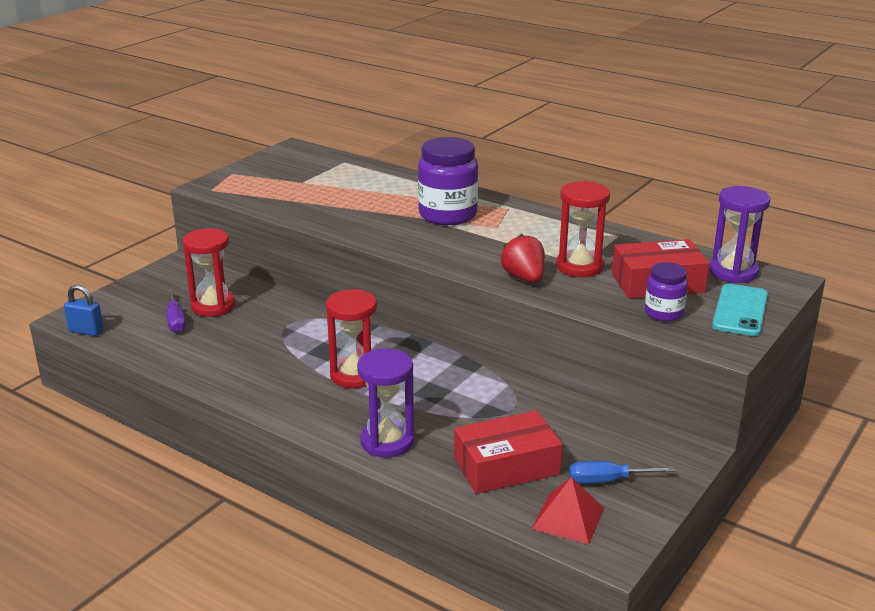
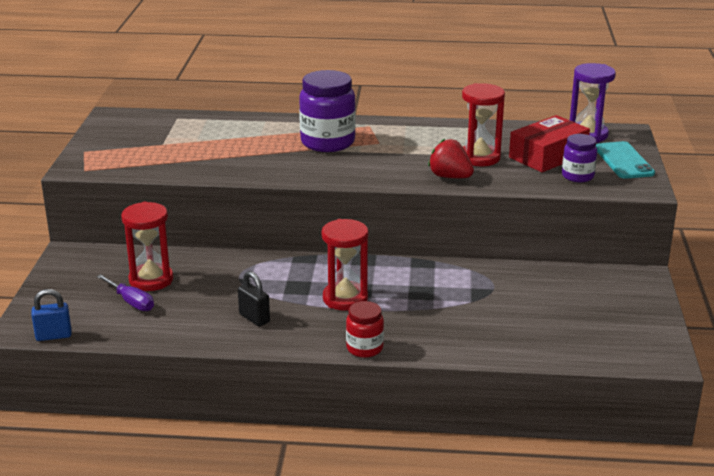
camera: 30 degrees left, 0 degrees up
purple hourglass [357,349,414,458] -> none
red box [454,410,563,494] -> none
red pyramid [532,477,604,544] -> none
blue screwdriver [569,461,675,484] -> none
none -> black padlock [238,271,270,326]
none -> red jar [346,301,384,358]

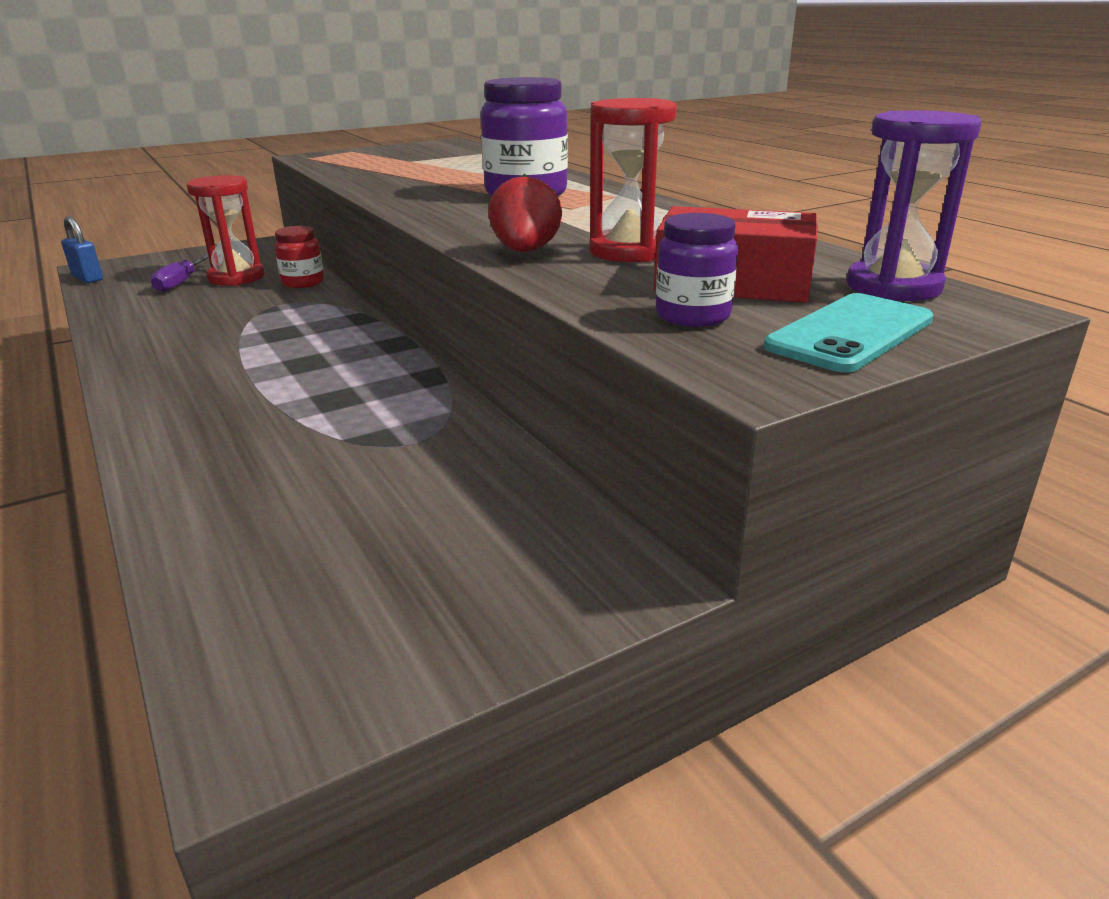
camera: 55 degrees right, 0 degrees up
black padlock [238,271,270,326] -> none
red hourglass [322,219,368,311] -> none
red jar [346,301,384,358] -> red jar moved to [275,226,324,288]

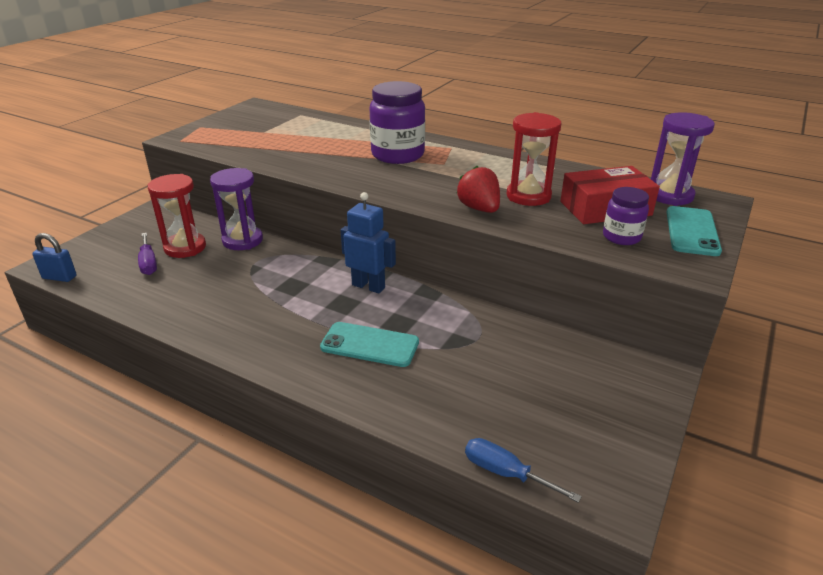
camera: 30 degrees left, 5 degrees up
red jar [275,226,324,288] -> purple hourglass [210,168,263,250]
none -> turquoise phone [320,322,419,367]
none -> blue robot [341,192,396,294]
none -> blue screwdriver [465,438,582,503]

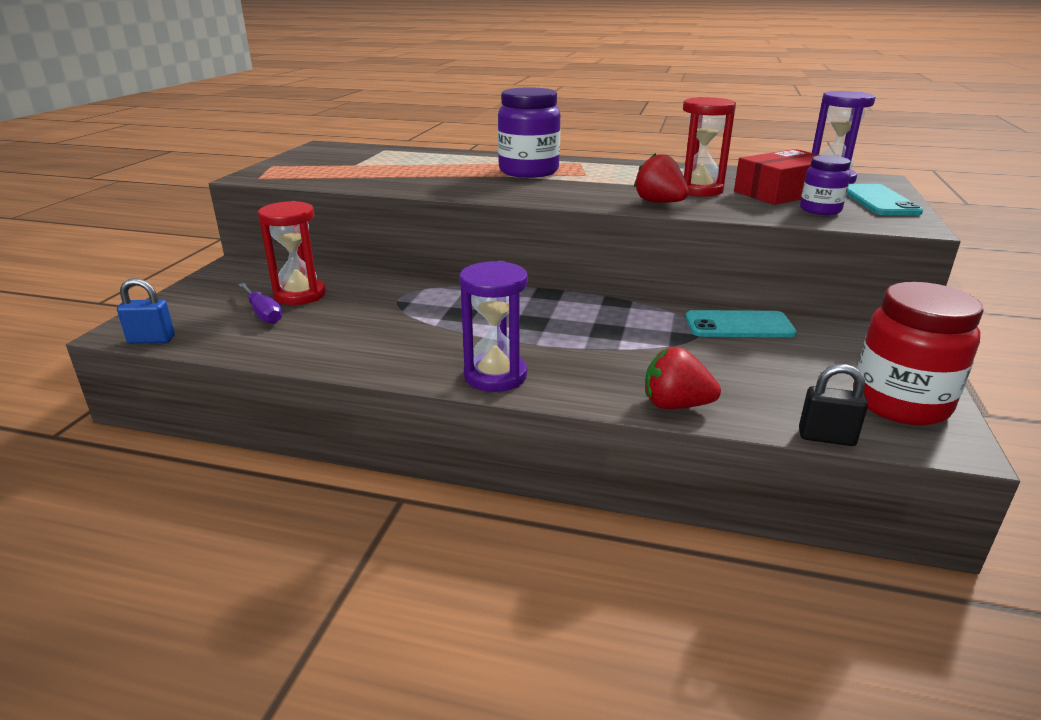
camera: 15 degrees left, 5 degrees down
purple hourglass [210,168,263,250] -> purple hourglass moved to [459,261,528,392]
turquoise phone [320,322,419,367] -> turquoise phone moved to [685,310,797,337]
blue robot [341,192,396,294] -> none
blue screwdriver [465,438,582,503] -> black padlock [799,364,868,446]
none -> red strawberry [645,347,721,409]
none -> red jar [853,282,984,425]

